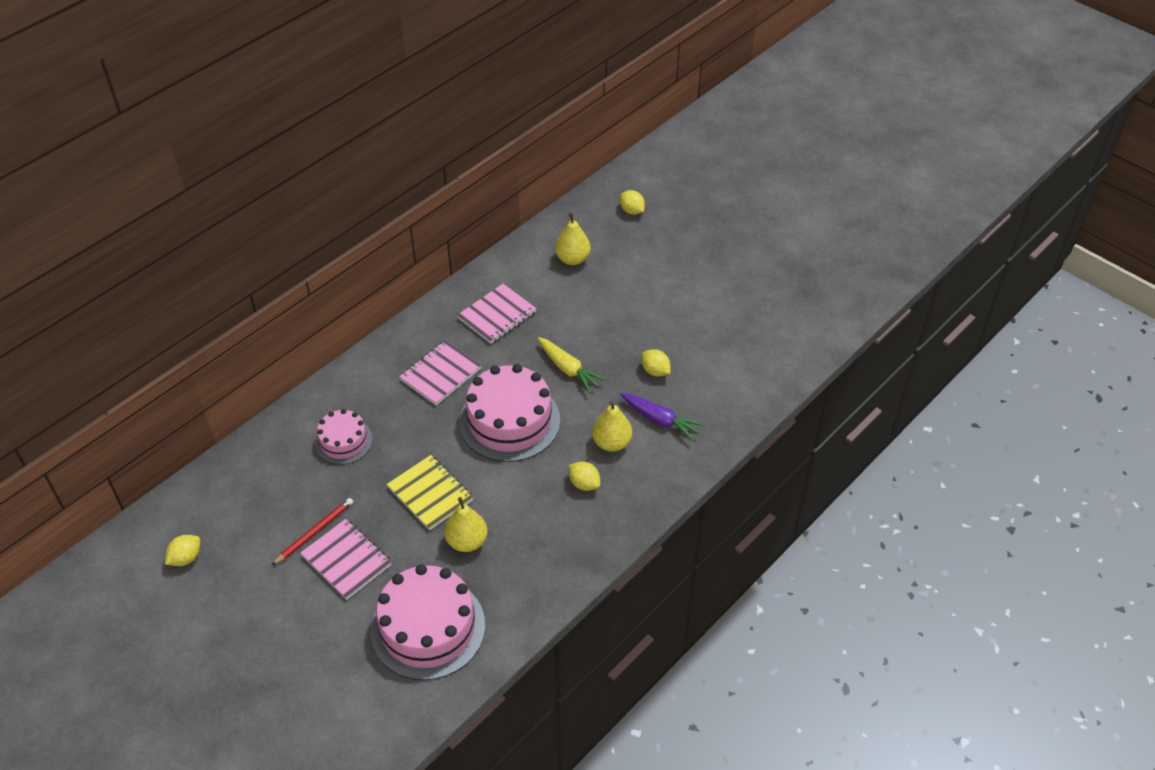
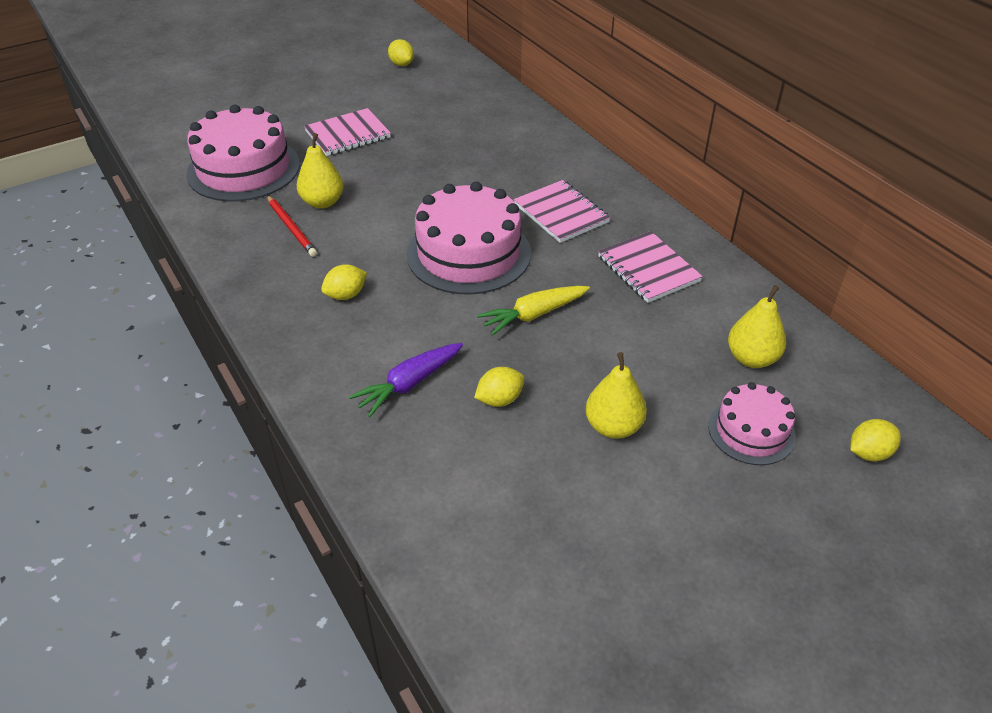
camera: 105 degrees right, 5 degrees down
red pencil [272,498,353,565] -> red pencil moved to [267,195,317,257]
pink cake [315,409,373,465] -> pink cake moved to [708,382,796,465]
yellow notebook [387,455,474,530] -> none
yellow pear [592,401,632,452] -> yellow pear moved to [585,352,647,439]

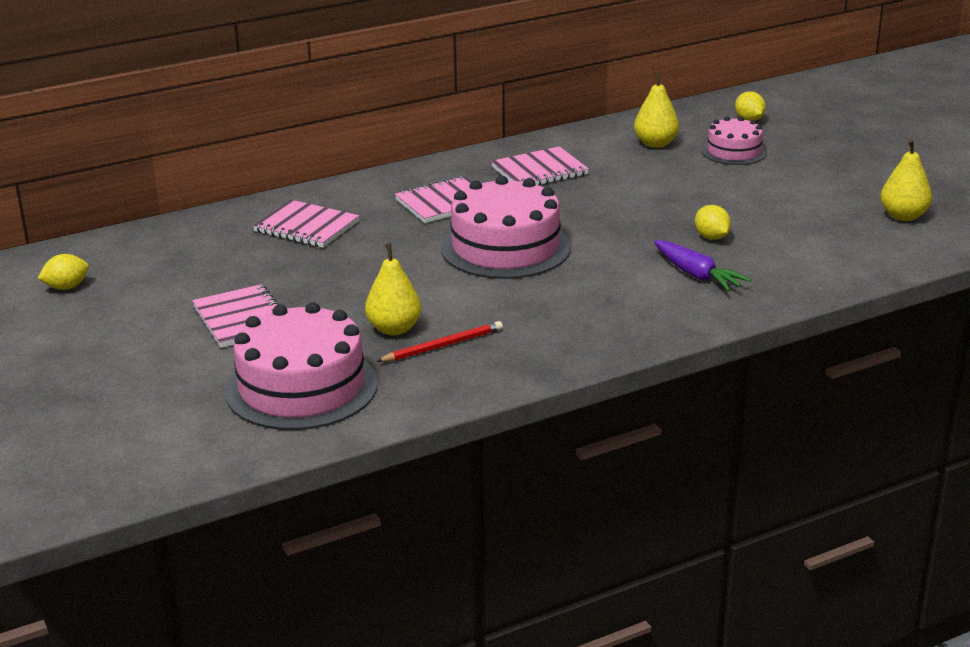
camera: 85 degrees left, 15 degrees down
yellow lemon [321,264,367,300] -> none
yellow carrot [477,286,590,336] -> none
yellow pear [585,352,647,439] -> yellow pear moved to [881,139,932,221]
none -> pink notebook [253,199,359,248]

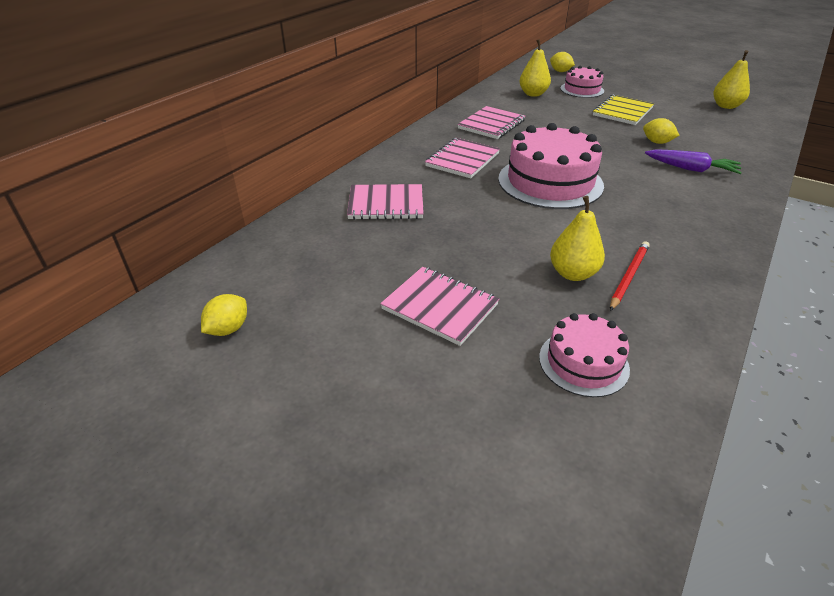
camera: 30 degrees left, 10 degrees up
pink cake [225,302,378,430] -> pink cake [539,313,630,397], size x0.56
none -> yellow notebook [593,94,654,125]

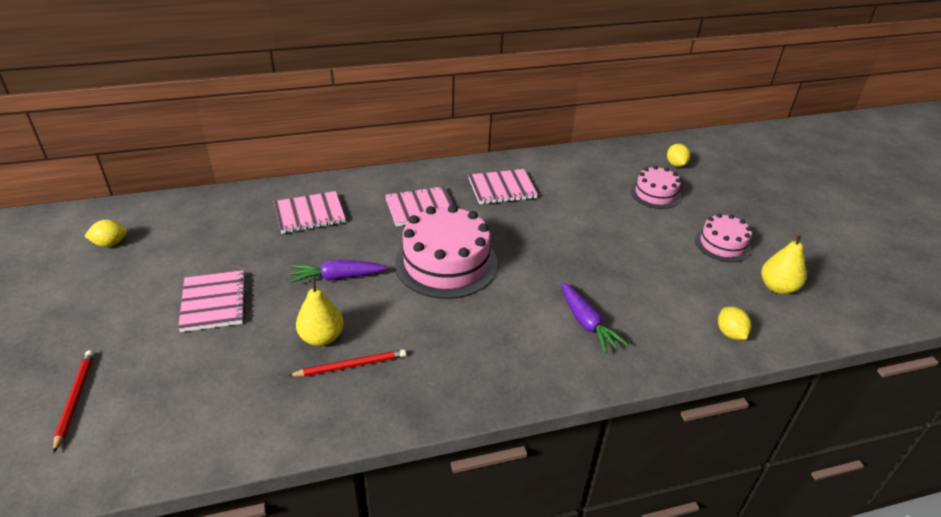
camera: 40 degrees right, 0 degrees up
pink notebook [347,184,424,220] -> pink notebook turned 60 degrees counterclockwise [274,191,346,234]
yellow pear [520,39,551,97] -> none
pink cake [539,313,630,397] -> pink cake moved to [695,213,752,262]
yellow notebook [593,94,654,125] -> none
yellow lemon [643,118,680,144] -> yellow lemon moved to [718,307,752,340]
none -> red pencil [53,350,94,453]
none -> purple carrot [290,260,388,283]

